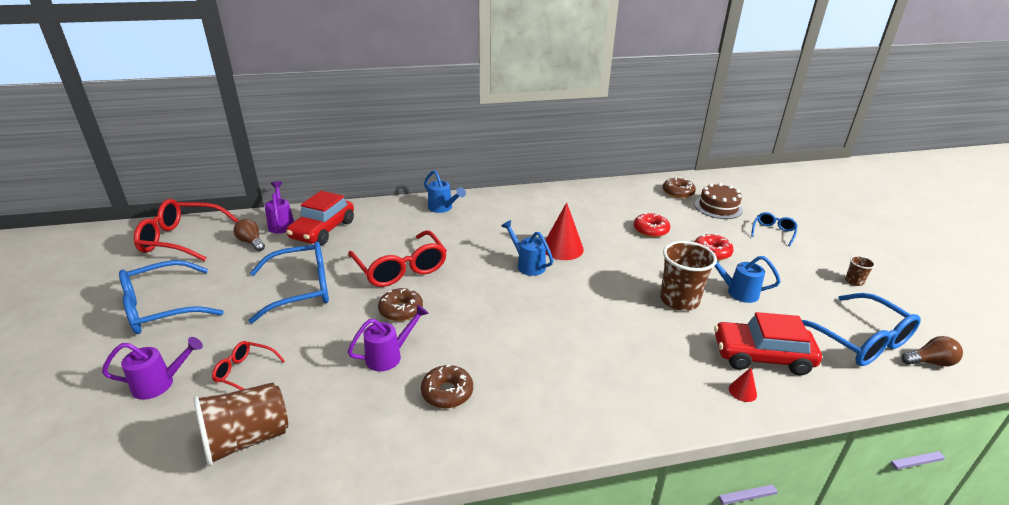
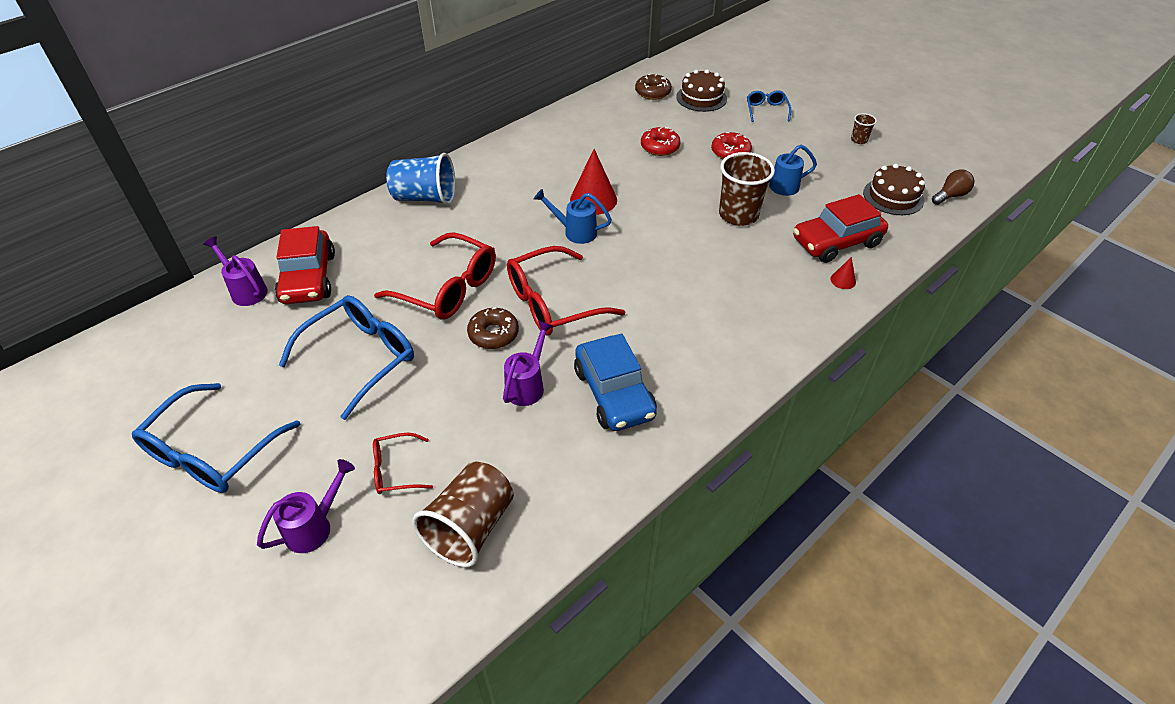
camera: 30 degrees left, 15 degrees up
red glasses [134,199,239,261] -> red glasses moved to [507,246,625,336]
brown light bulb [233,219,265,251] -> none
brown donut [421,365,473,408] -> blue car [574,334,657,431]
blue watering can [424,170,466,213] -> blue cup [386,153,455,205]
blue glasses [802,293,921,366] -> brown cake [863,164,925,215]

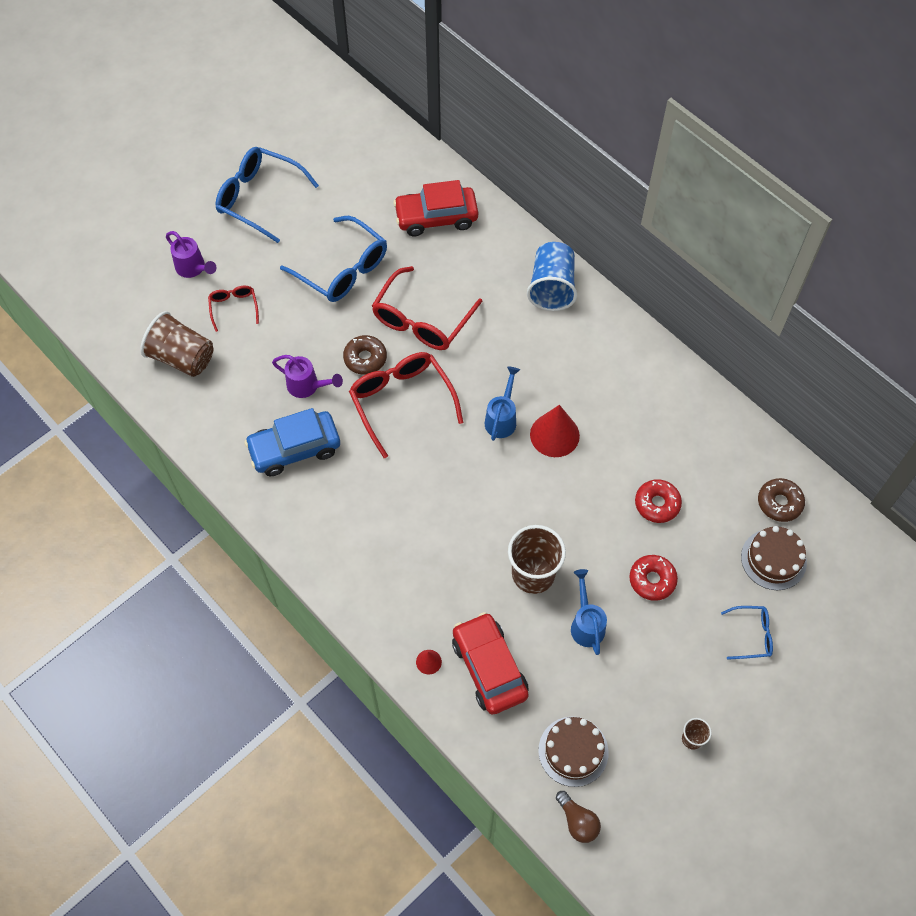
camera: 90 degrees right, 15 degrees up
purple watering can [203,237,268,306] -> none

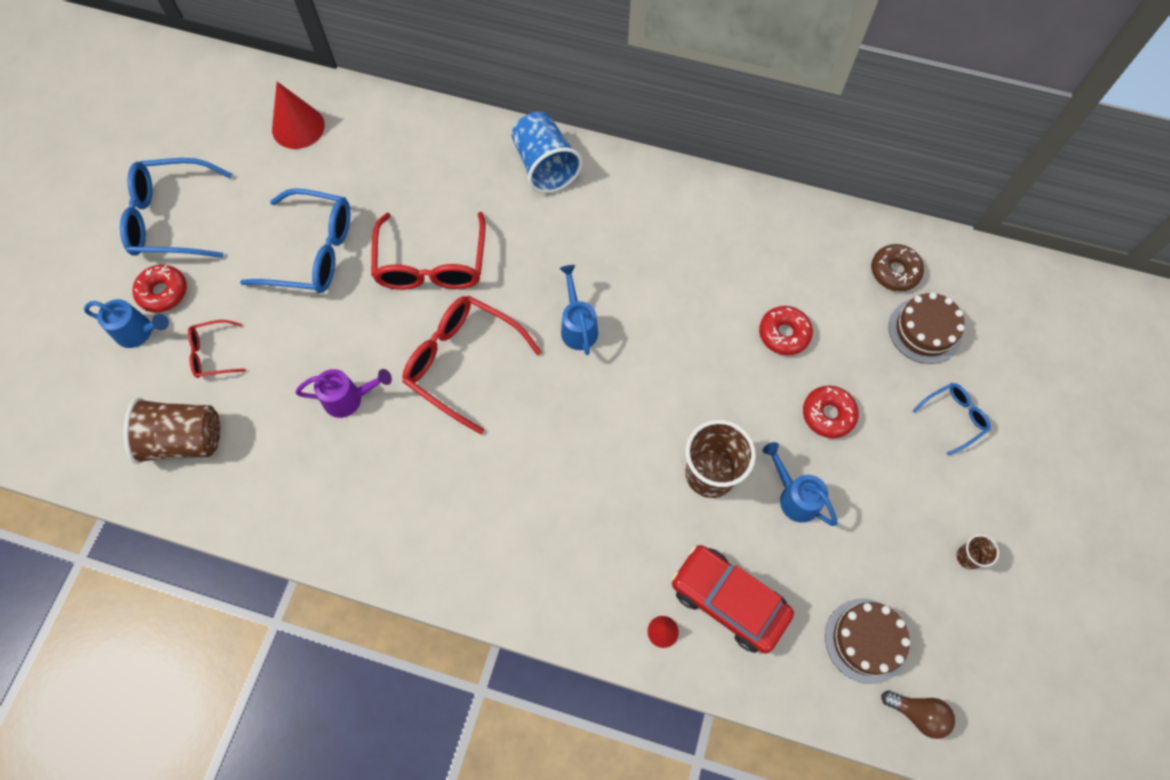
camera: 30 degrees left, 5 degrees up
purple watering can [166,231,216,278] -> blue watering can [84,299,169,348]
red glasses [208,286,259,332] -> red glasses turned 60 degrees counterclockwise [188,320,246,378]
blue car [244,408,340,476] -> none
brown donut [343,335,387,375] -> none
red car [393,180,478,236] -> none
red cone [530,405,580,457] -> red cone moved to [272,82,325,149]
none -> red donut [133,265,187,313]

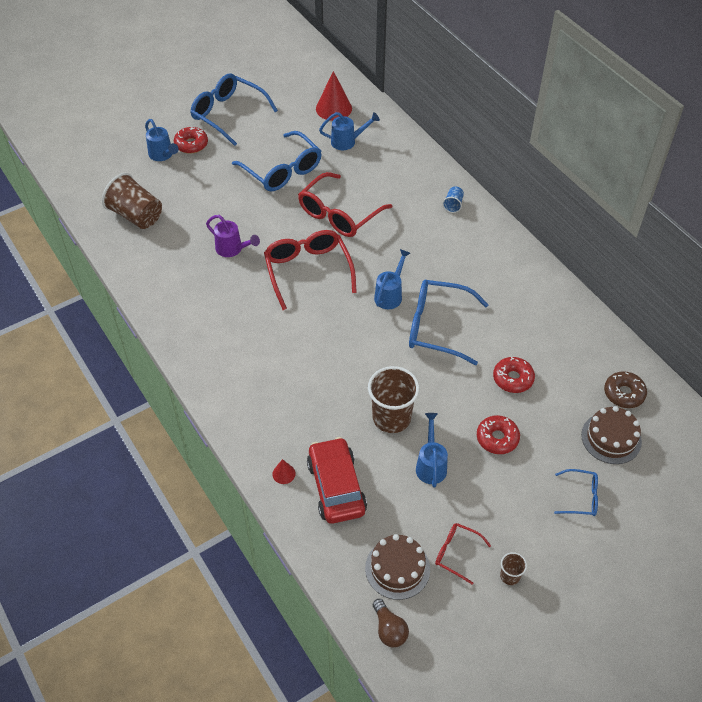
camera: 40 degrees right, 15 degrees down
red glasses [188,320,246,378] -> red glasses moved to [435,523,491,585]
blue cup [512,112,582,193] -> blue cup [442,186,464,213], size x0.47
none -> blue watering can [319,112,380,150]
none -> blue glasses [409,280,489,365]

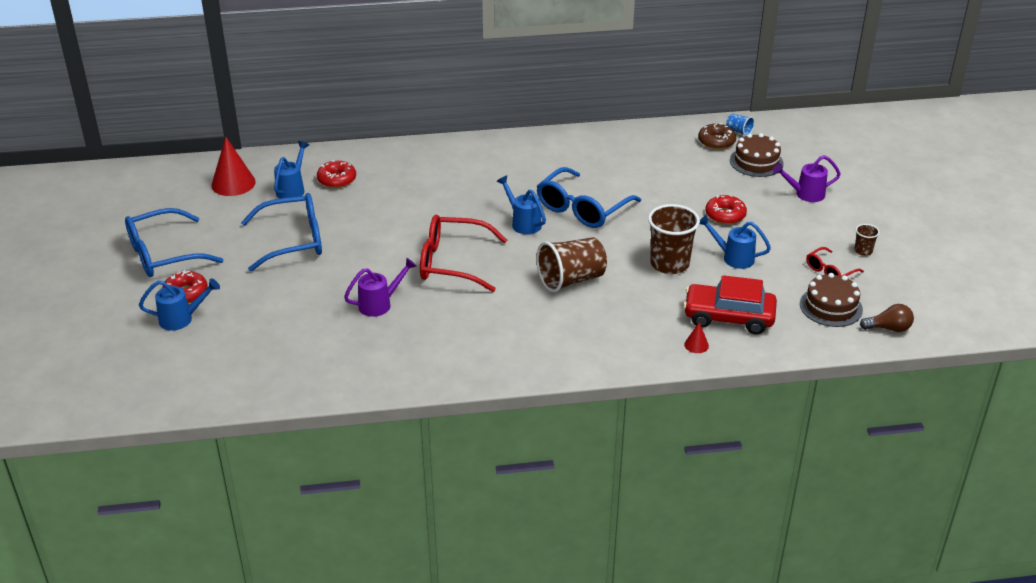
camera: 65 degrees left, 15 degrees down
brown cup [102,173,162,229] -> brown cup moved to [536,237,607,293]
red glasses [298,172,392,237] -> none
blue cup [442,186,464,213] -> blue cup moved to [726,114,755,136]
red donut [493,357,535,393] -> red donut moved to [317,161,356,188]
blue glasses [554,469,598,516] -> purple watering can [773,155,841,202]

